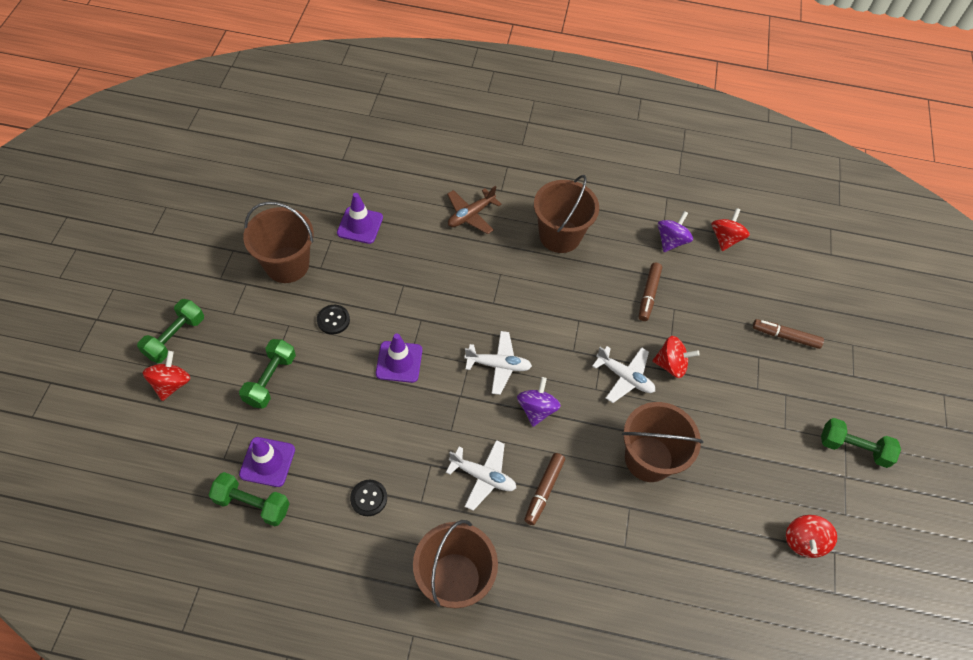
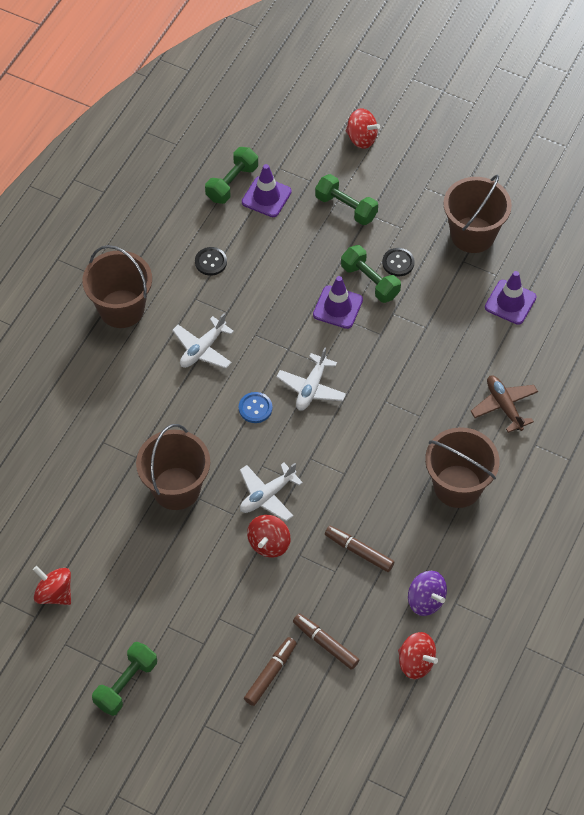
camera: 110 degrees right, 0 degrees up
green dumbbell [137,299,204,363] -> green dumbbell moved to [341,245,401,303]
purple spinning top [517,377,561,427] -> blue button [239,392,272,423]
brown marker [524,453,565,525] -> brown marker moved to [293,614,359,670]

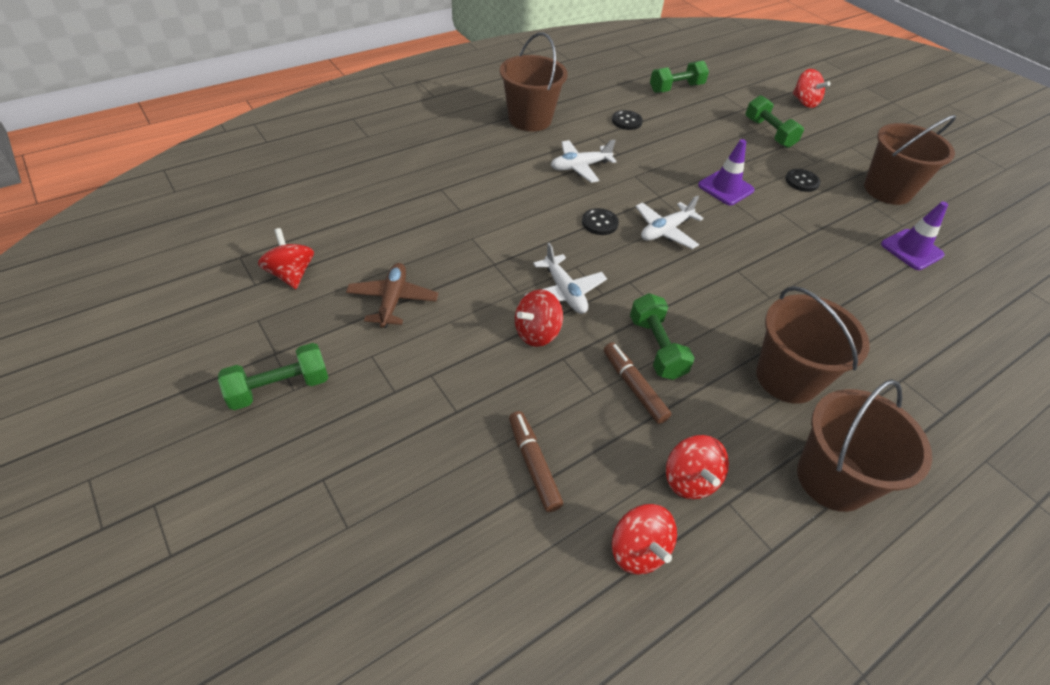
camera: 25 degrees right, 10 degrees down
brown bucket [136,424,210,510] -> brown bucket moved to [797,379,932,512]
blue button [239,392,272,423] -> black button [582,208,619,235]
white plane [240,463,303,521] -> white plane turned 105 degrees counterclockwise [525,243,607,314]
purple traffic cone [242,164,292,217] -> none
brown marker [244,637,297,706] -> none
green dumbbell [341,245,401,303] -> green dumbbell moved to [630,293,695,380]
purple spinning top [408,571,447,616] -> red spinning top [666,435,729,499]
brown plane [470,376,538,433] -> brown plane moved to [346,263,438,328]

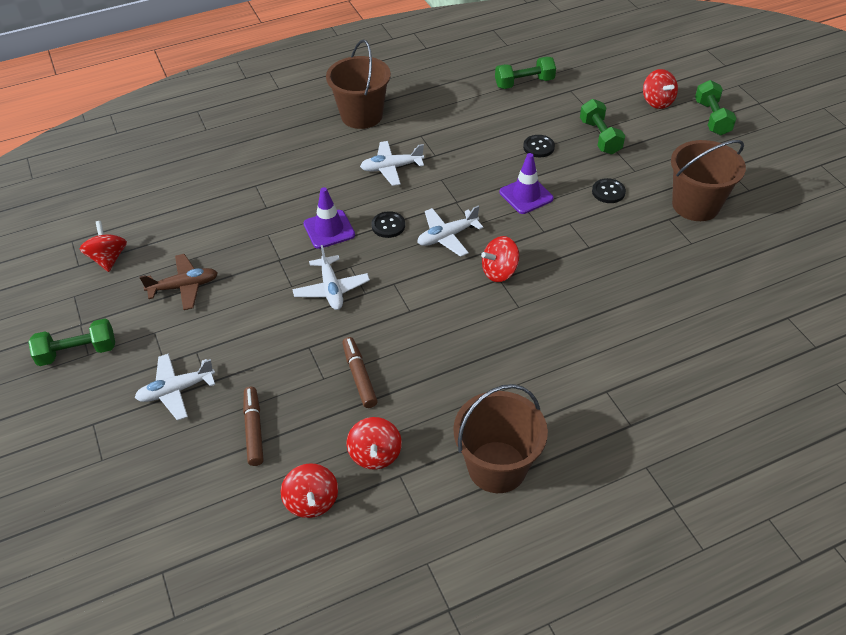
camera: 15 degrees right, 0 degrees up
brown plane [346,263,438,328] -> brown plane turned 60 degrees clockwise [139,254,218,310]
red spinning top [515,290,563,347] -> red spinning top moved to [481,236,519,282]
black button [612,110,643,130] -> black button moved to [523,135,555,157]
green dumbbell [630,293,695,380] -> green dumbbell moved to [695,80,737,135]
brown bucket [756,286,870,404] -> none
purple traffic cone [881,202,948,270] -> purple traffic cone moved to [303,187,355,249]
none -> white plane [135,353,215,421]

